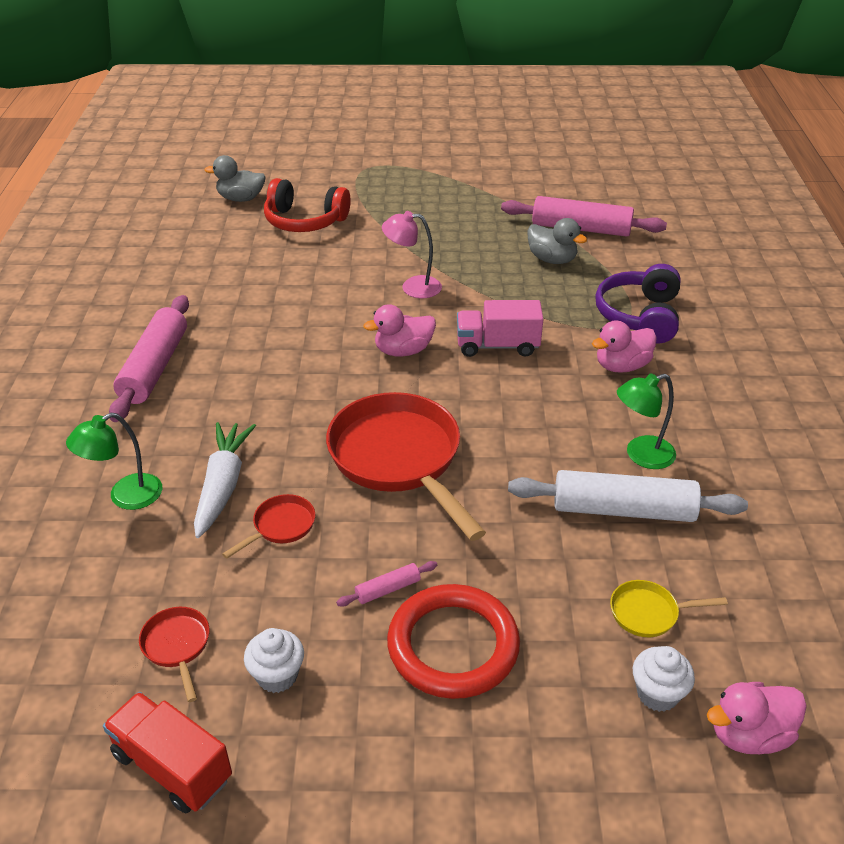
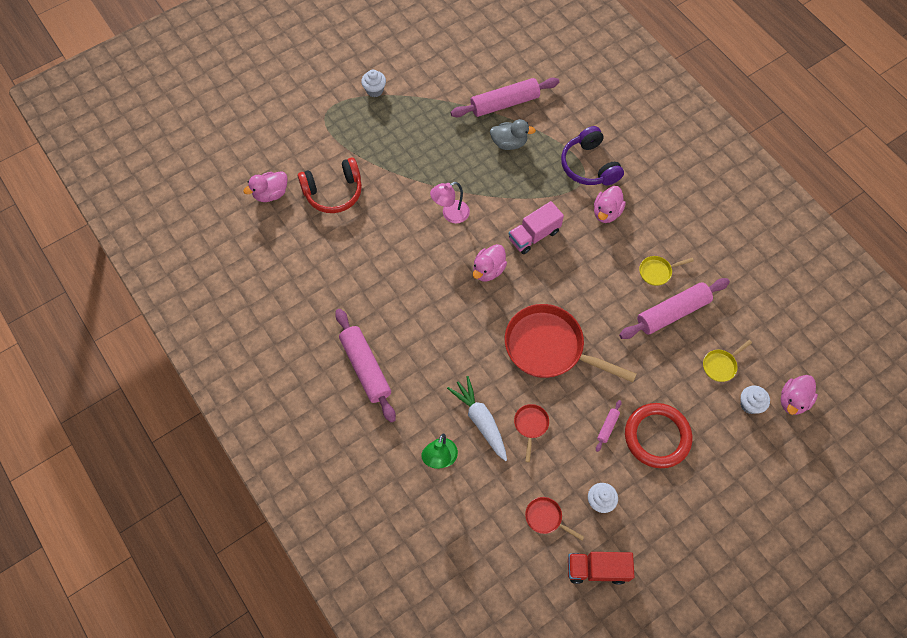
camera: 35 degrees left, 25 degrees up
grey duck [204,155,266,202] -> pink duck [243,171,288,202]
white rolling pin [508,470,748,522] -> pink rolling pin [619,278,730,339]
green lamp [617,373,676,469] -> yellow pan [639,256,694,286]
none -> white cupcake [361,70,386,97]

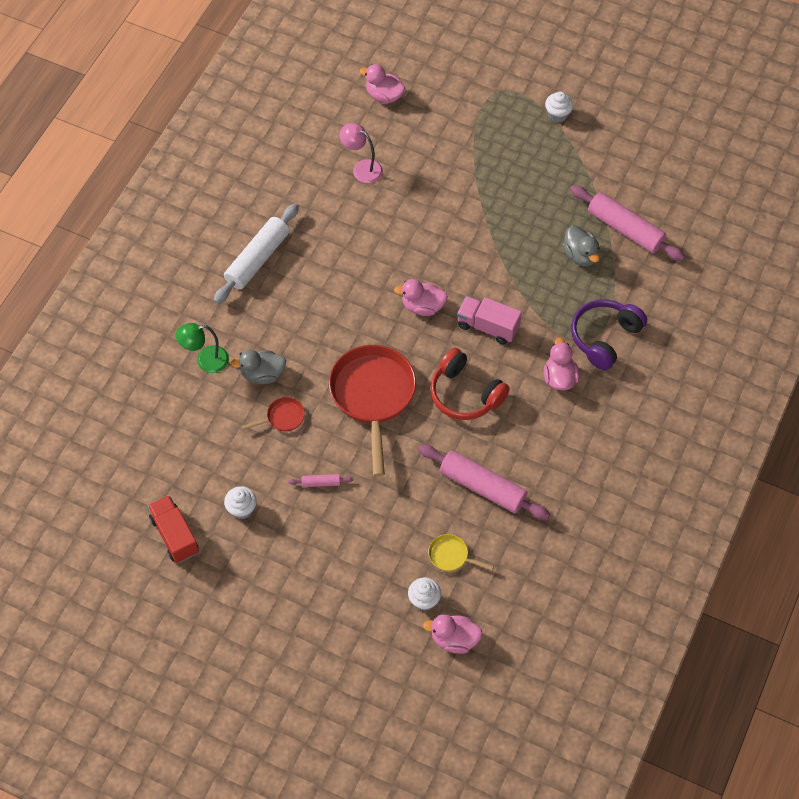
camera: 60 degrees right, 5 degrees down
red headphones [298,158,362,213] -> red headphones moved to [430,348,510,420]
pink rolling pin [335,309,396,422] -> white rolling pin [214,203,299,304]
pink lamp [430,182,470,223] -> pink lamp moved to [340,123,383,183]
white carrot [447,376,507,461] -> grey duck [231,349,286,384]
red pan [525,497,584,541] -> none
pink duck [594,186,626,223] -> pink duck turned 90 degrees clockwise [544,338,579,391]
red ring [625,403,692,468] -> none
yellow pan [639,256,694,286] -> none

